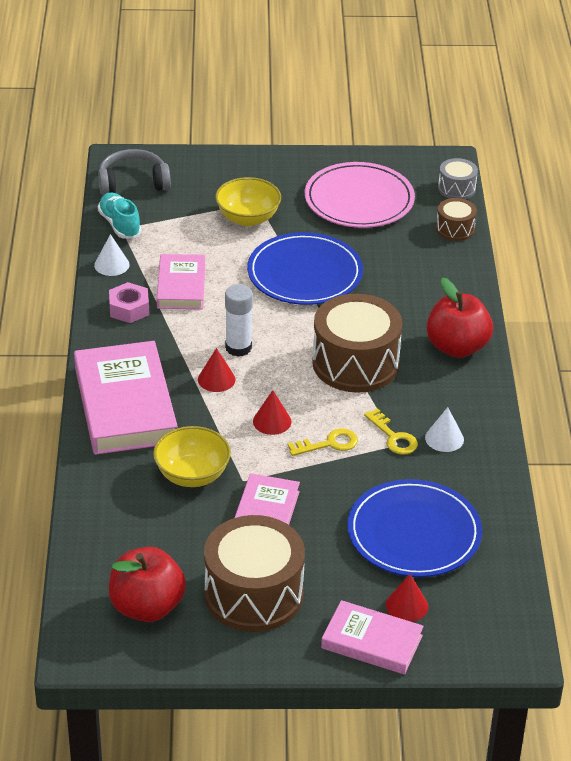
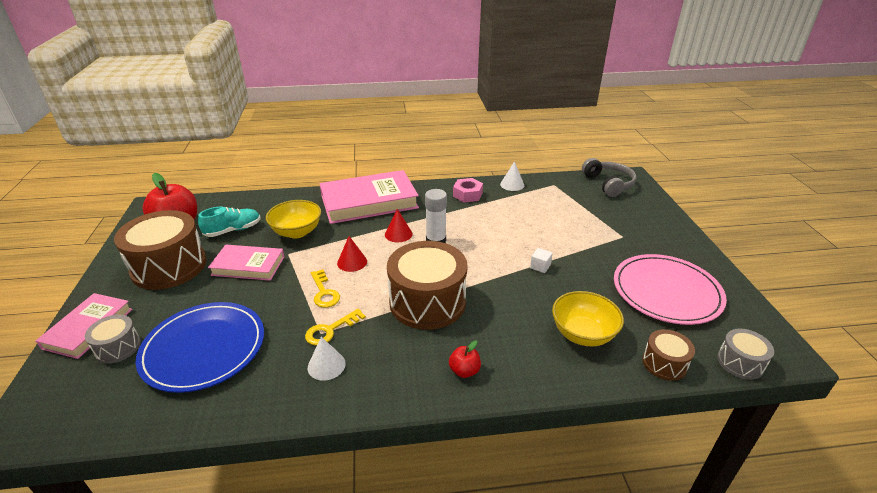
camera: 85 degrees right, 5 degrees down
turquoise shoe [98,193,141,239] -> turquoise shoe moved to [198,207,261,237]
pink book [157,254,205,309] -> none
yellow bowl [215,177,281,226] -> yellow bowl moved to [552,291,624,346]
blue plate [247,232,363,305] -> white cube [530,248,553,273]
red cone [386,574,428,622] -> grey drum [85,315,141,364]
red apple [426,277,493,358] -> red apple [449,340,481,378], size x0.47

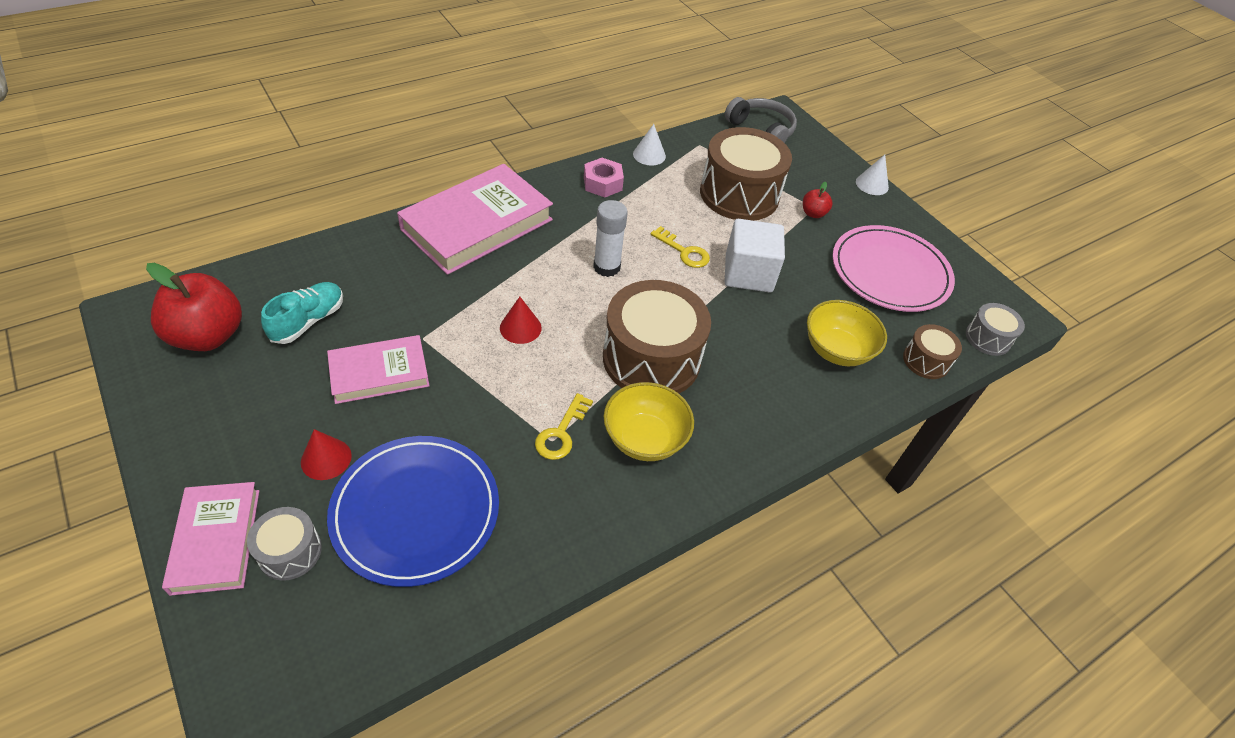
camera: 30 degrees left, 15 degrees up
brown drum [114,210,207,290] -> brown drum moved to [700,127,792,221]
yellow bowl [266,200,321,239] -> yellow bowl moved to [604,382,694,461]
white cone [308,337,346,381] -> white cone moved to [856,155,889,195]
yellow key [311,269,340,308] -> yellow key moved to [650,226,710,268]
red cone [385,209,412,242] -> red cone moved to [301,429,352,480]
red apple [449,340,481,378] -> red apple moved to [803,182,833,218]
white cube [530,248,553,273] -> white cube [725,219,785,292], size x2.39

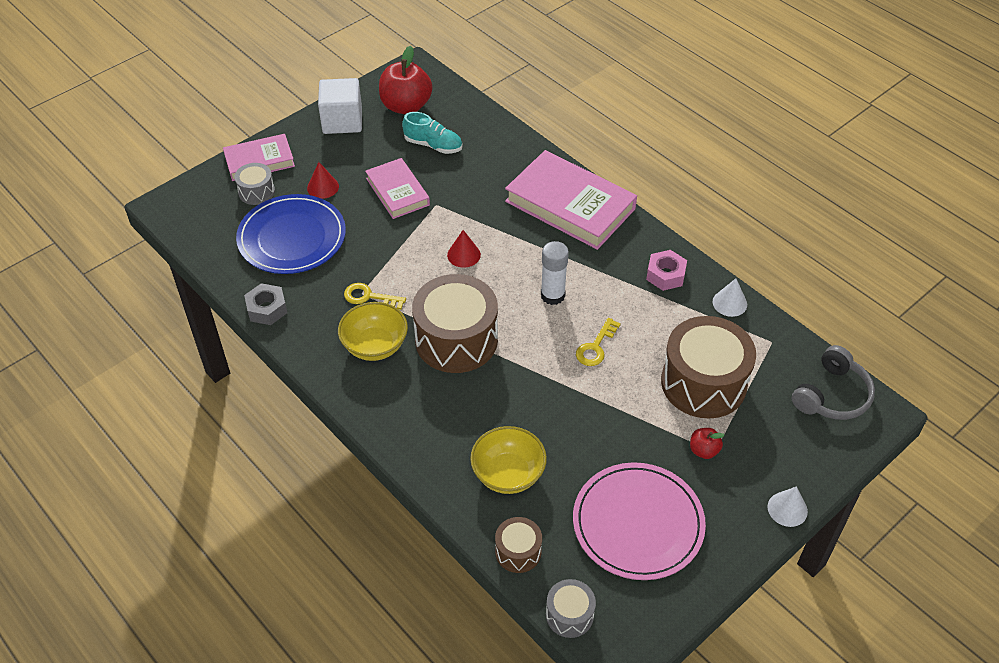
camera: 85 degrees right, 0 degrees up
white cube [725,219,785,292] -> white cube moved to [318,78,362,134]
none -> grey nut [244,283,287,325]

